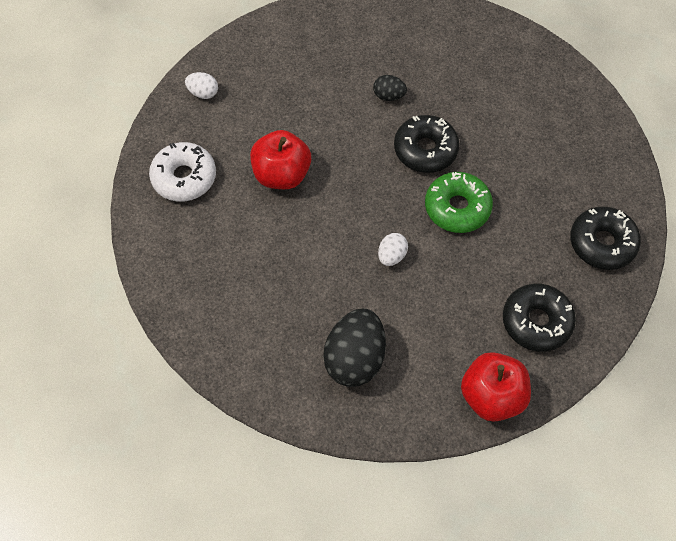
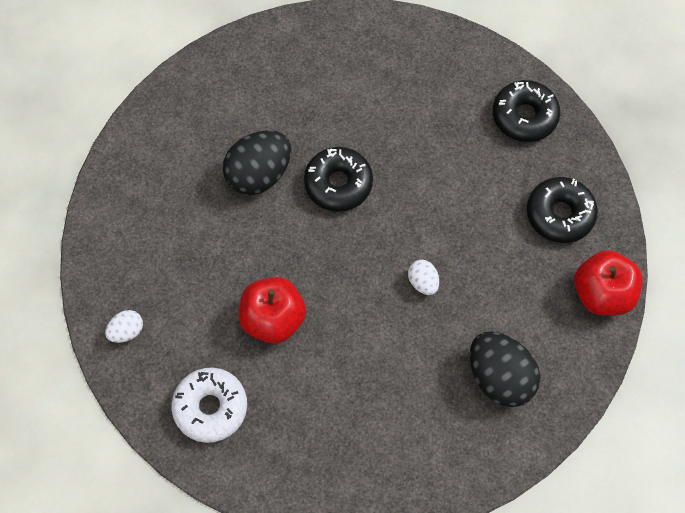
camera: 55 degrees left, 5 degrees up
black egg [373,75,407,101] -> black egg [223,130,291,195], size x2.01
green donut [425,172,493,233] -> none

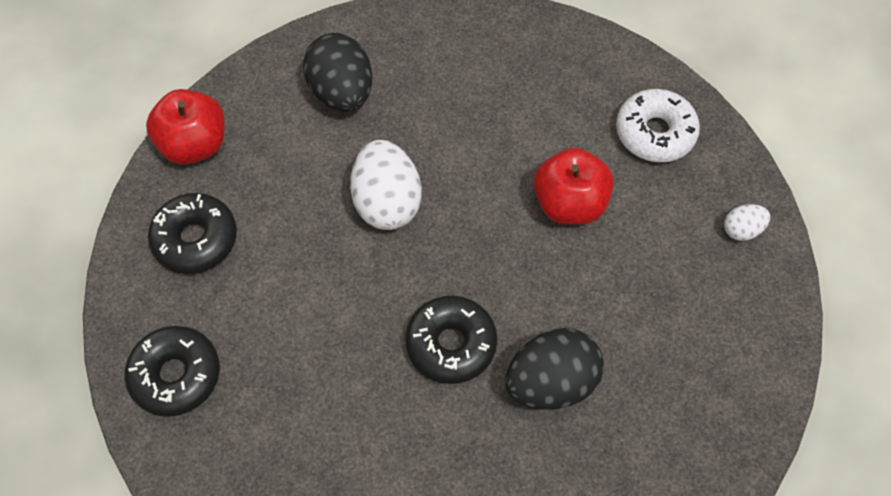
camera: 165 degrees left, 5 degrees down
white egg [408,260,439,295] -> white egg [350,140,422,230], size x2.01

